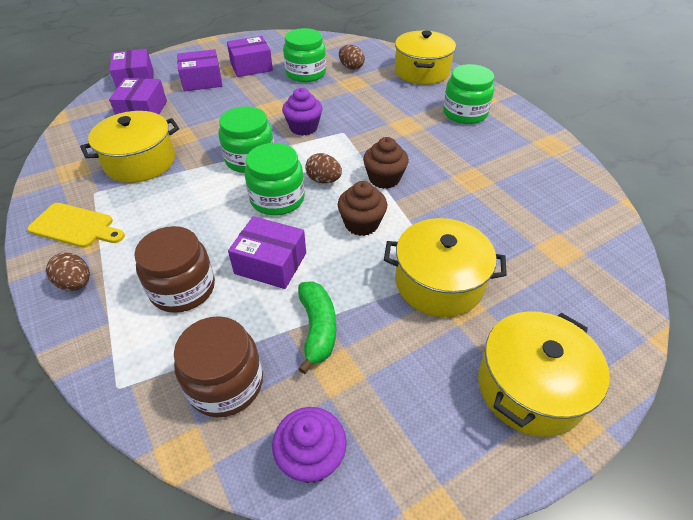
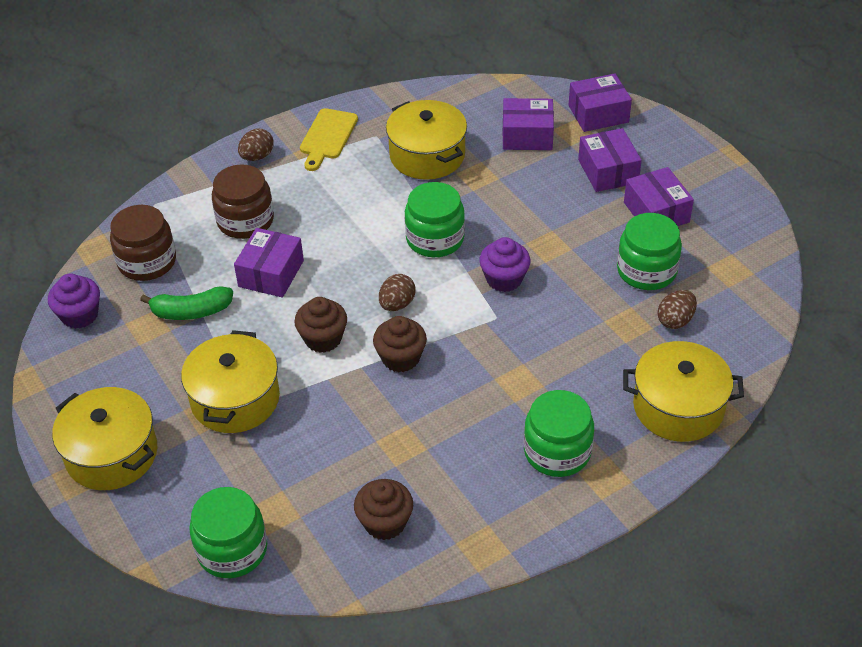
camera: 90 degrees right, 0 degrees up
green jar [245,143,305,216] -> green jar moved to [189,487,267,578]
none -> brown cupcake [354,479,413,540]

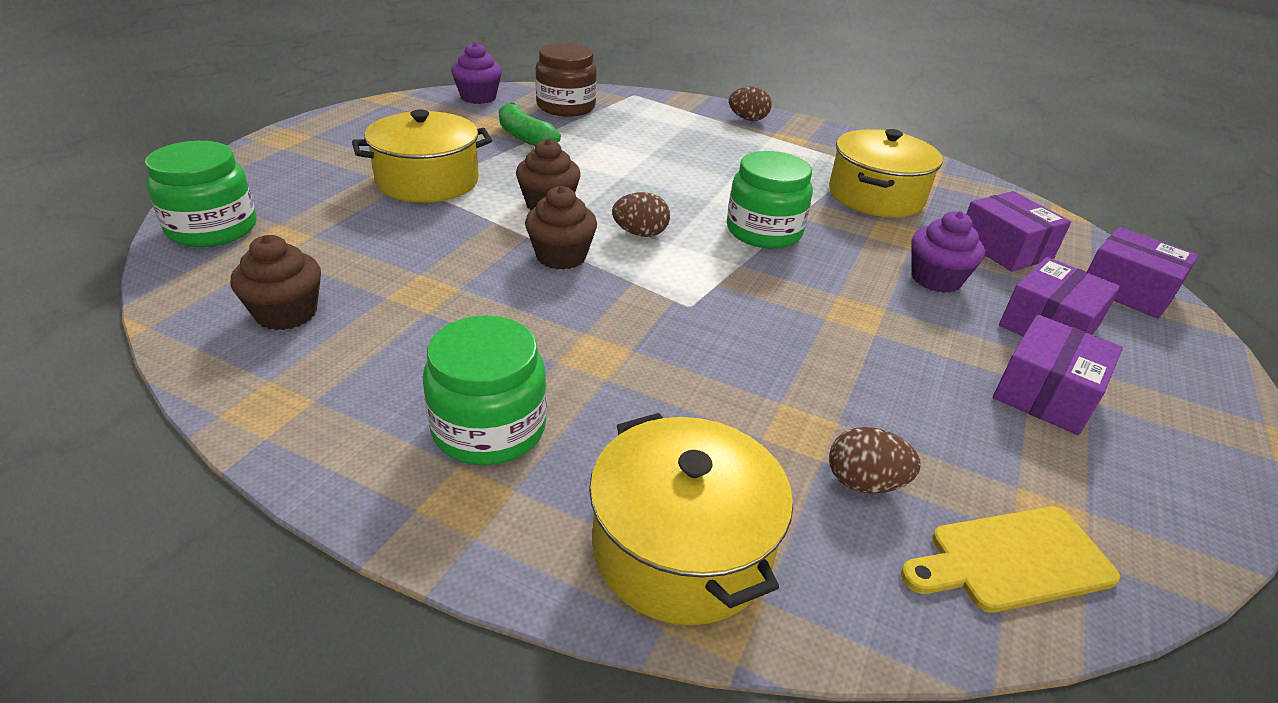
camera: 55 degrees right, 10 degrees down
yellow pot [52,387,158,490] -> none
brown jar [212,164,274,239] -> none
purple box [234,228,304,298] -> none
yellow cutting board [300,108,358,171] -> yellow cutting board moved to [901,507,1120,613]
purple cupcake [479,237,530,292] -> purple cupcake moved to [912,211,985,293]
green jar [617,213,682,290] -> none

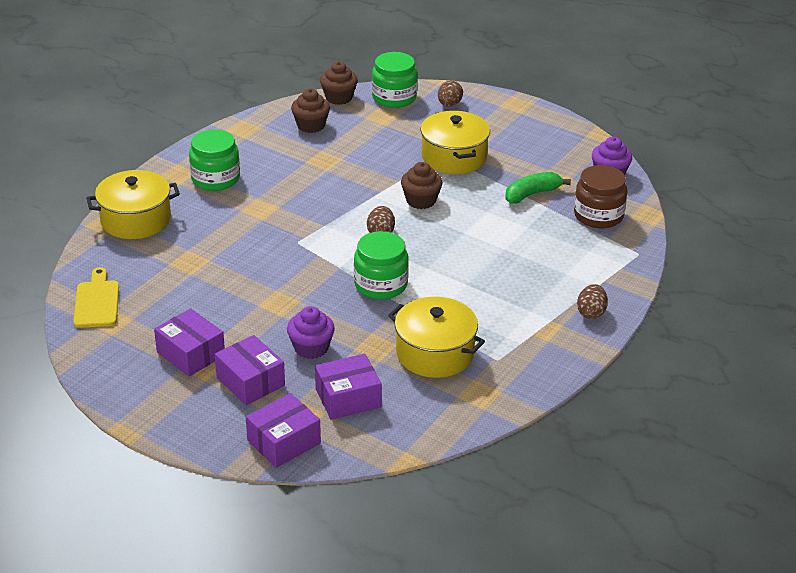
camera: 100 degrees right, 0 degrees up
brown cupcake [525,186,597,270] -> brown cupcake moved to [320,61,358,105]
brown egg [829,427,921,494] -> brown egg moved to [438,80,463,107]

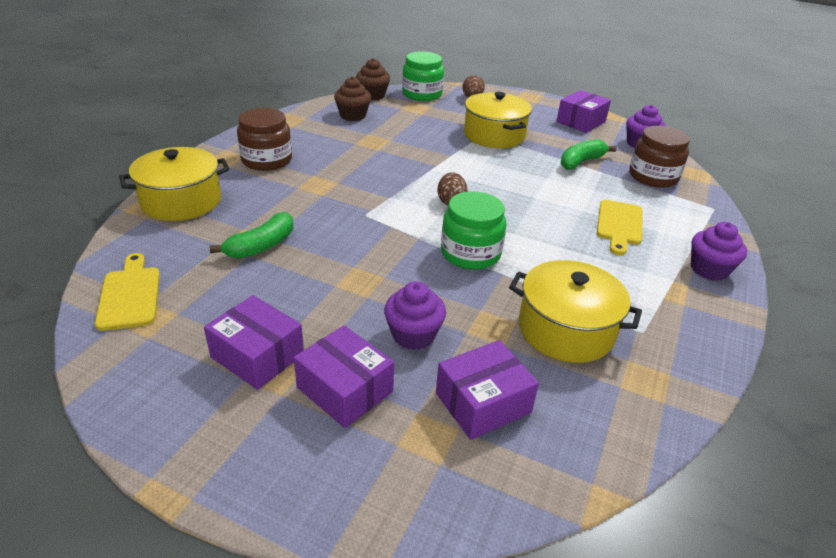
camera: 10 degrees left, 0 degrees up
green jar [189,129,240,191] -> brown jar [237,108,292,171]
purple box [246,393,321,468] -> purple box moved to [556,90,611,133]
brown cupcake [401,162,443,209] -> none
brown egg [577,284,608,319] -> purple cupcake [691,222,747,281]
none -> green banana [210,212,293,259]
none -> yellow cutting board [597,200,643,255]

